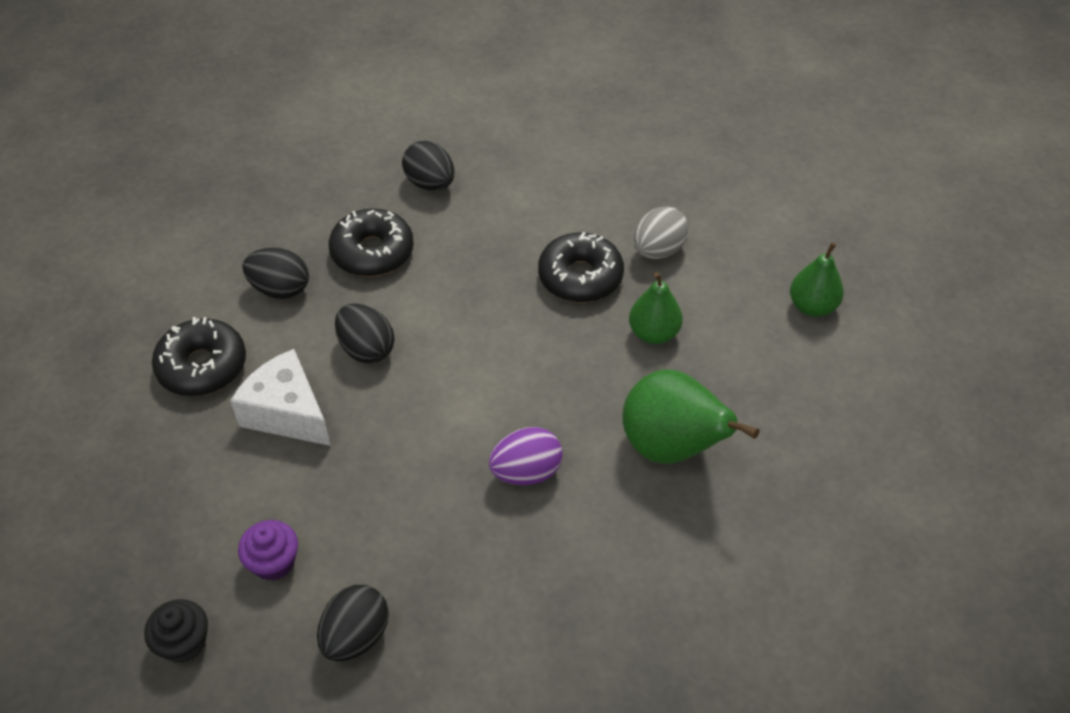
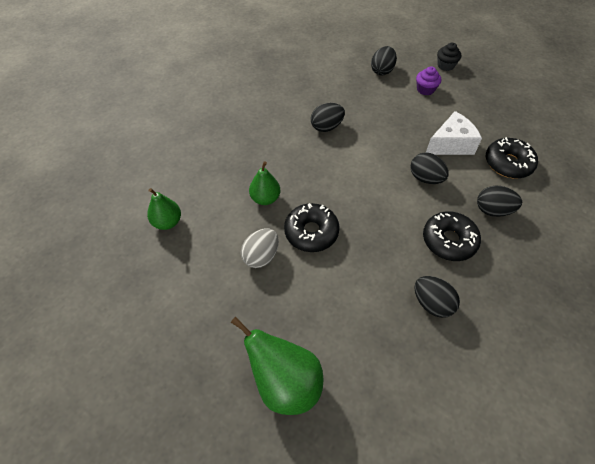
camera: 175 degrees right, 5 degrees up
white cheese [230,349,331,446] -> white cheese turned 60 degrees counterclockwise [426,111,482,155]
purple egg [489,427,562,485] -> black egg [311,103,345,132]
green pear [622,369,760,464] -> green pear moved to [231,317,323,415]

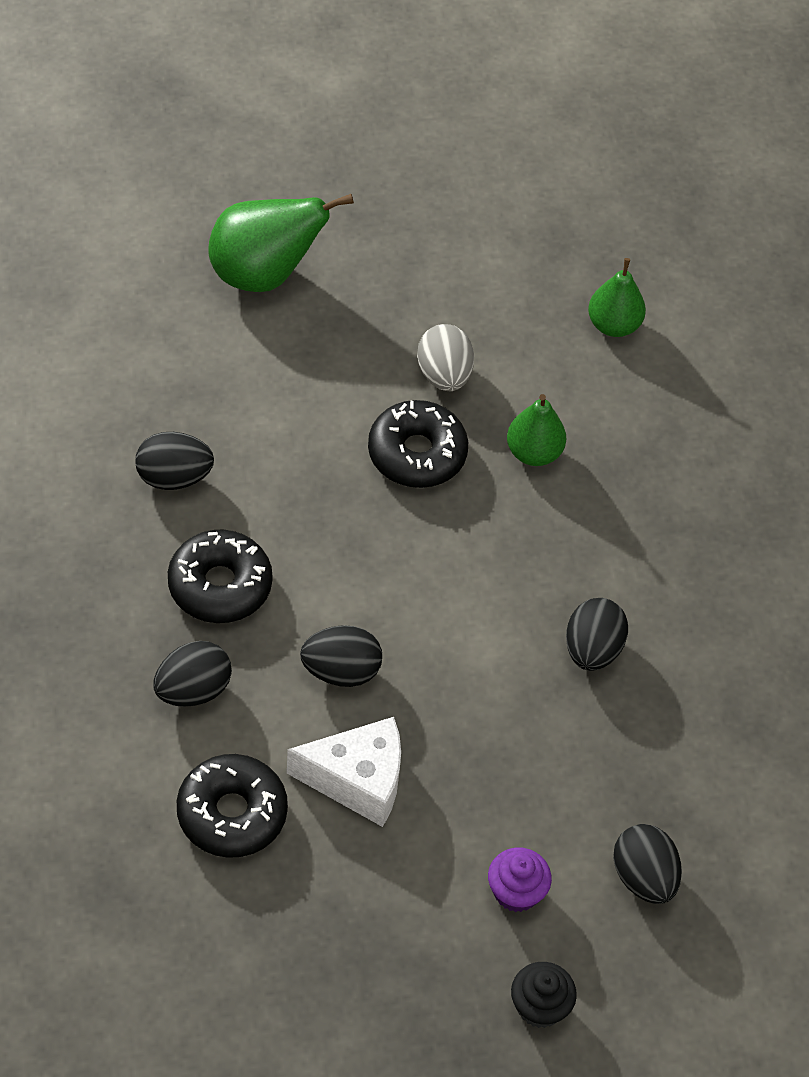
camera: 130 degrees right, 0 degrees up
white cheese [426,111,482,155] -> white cheese turned 105 degrees counterclockwise [287,717,401,827]

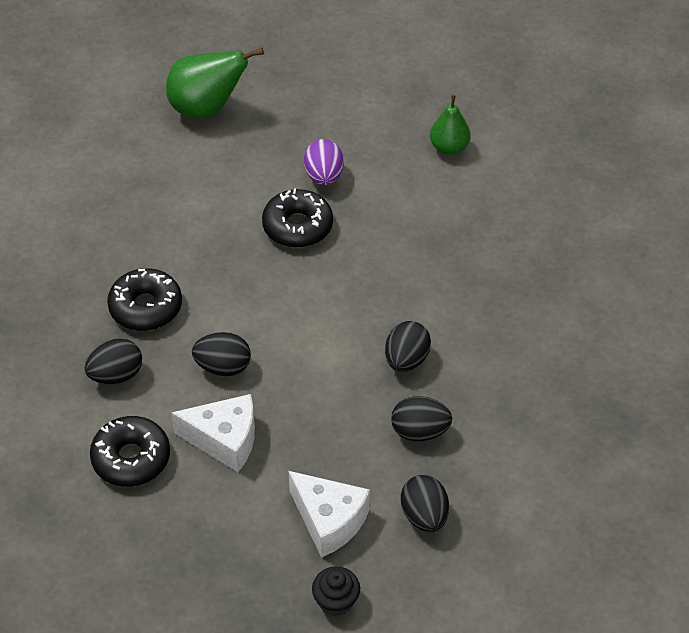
camera: 10 degrees right, 5 degrees down
black egg [135,432,214,490] -> black egg moved to [391,396,452,441]
grey egg [417,324,474,391] -> purple egg [304,139,344,185]
purple cupcake [488,847,552,912] -> white cheese [289,471,370,558]
green pear [507,394,566,466] -> none

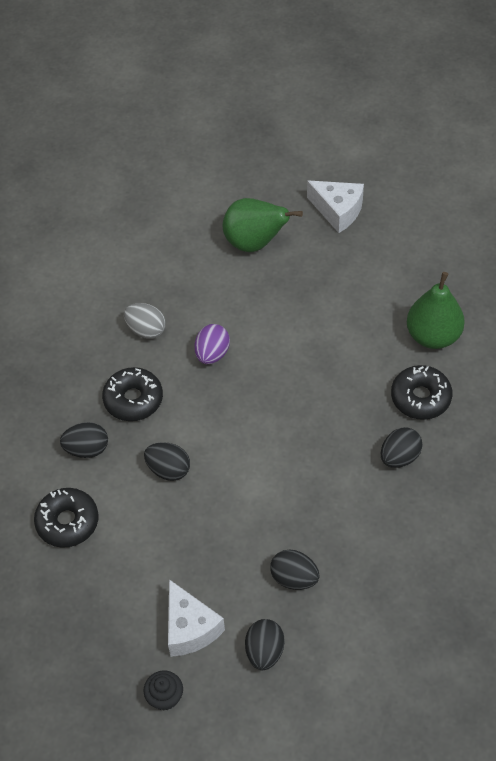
camera: 25 degrees right, 5 degrees up
white cheese [171,394,255,472] -> white cheese moved to [307,181,364,233]
black donut [262,189,333,248] -> black donut moved to [391,365,452,420]
purple egg [304,139,344,185] -> purple egg moved to [194,324,230,364]
black egg [385,321,431,372] -> black egg moved to [381,427,423,468]
green pear [430,95,471,155] -> green pear [407,272,465,349], size x1.62
none -> grey egg [124,303,166,339]

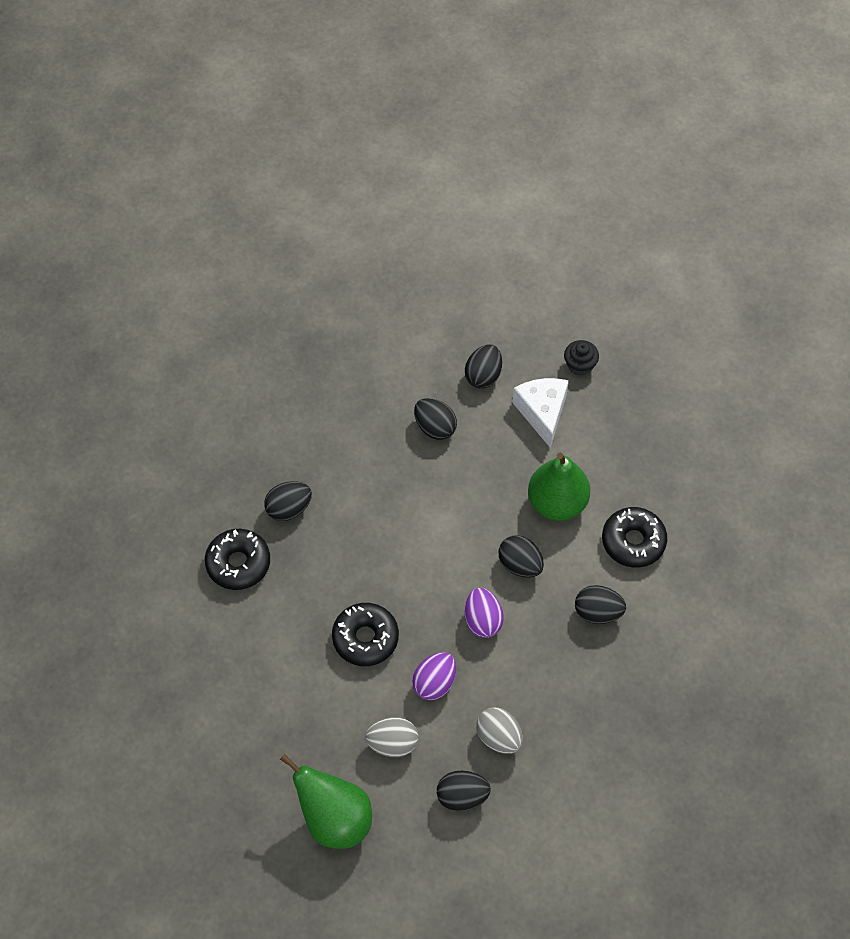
camera: 165 degrees left, 5 degrees up
black donut [102,367,163,421] -> black donut moved to [332,603,399,666]
white cheese [307,181,364,233] -> none
green pear [407,272,465,349] -> green pear moved to [528,453,590,521]
none -> grey egg [365,717,418,757]
none -> black egg [437,771,491,812]
none -> purple egg [465,588,504,638]

